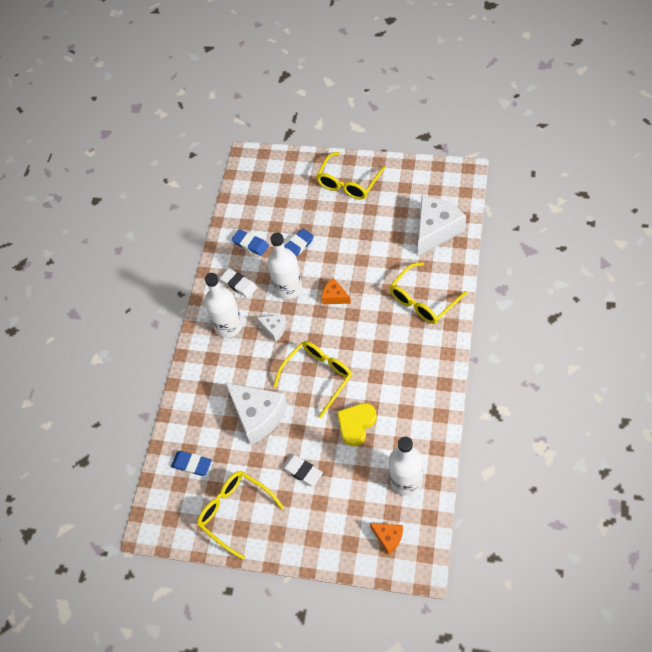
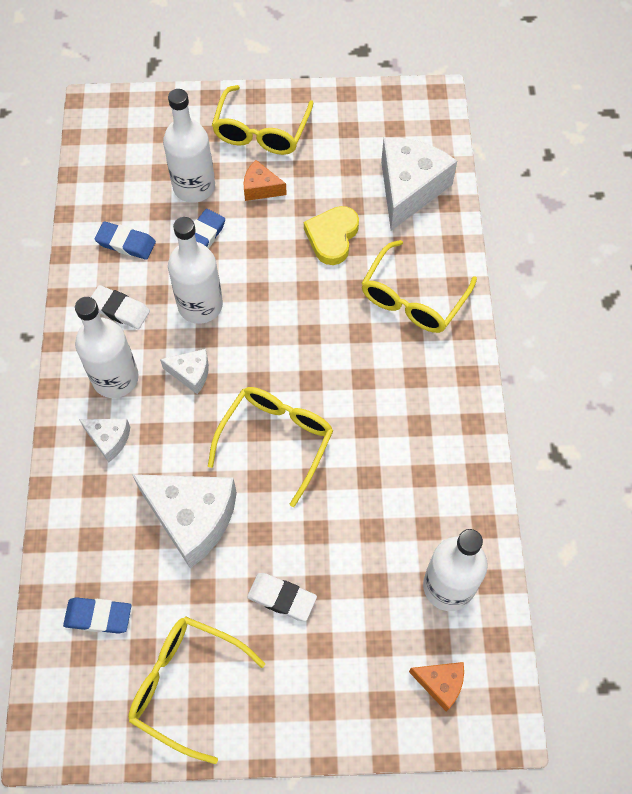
camera: 20 degrees left, 5 degrees up
orange cheese [322,278,351,304] -> orange cheese moved to [243,160,287,201]
yellow heart [337,403,377,446] -> yellow heart moved to [304,206,359,265]
none -> white cheese [79,419,130,462]
none -> white bottle [163,89,215,203]

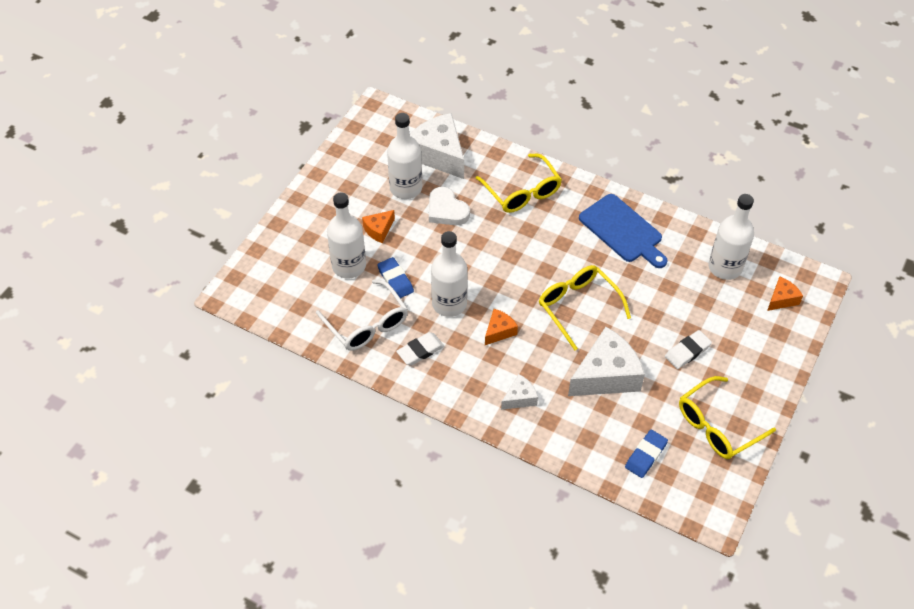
camera: 60 degrees left, 10 degrees down
white bottle [75,297,139,398] -> white bottle moved to [387,113,422,199]
blue eraser [95,221,156,260] -> white glasses [316,279,408,351]
white cheese [160,349,209,394] -> orange cheese [485,309,518,345]
yellow glasses [212,85,313,155] -> none
yellow heart [304,206,359,265] -> white heart [429,187,470,225]
none -> blue cutting board [579,194,668,268]

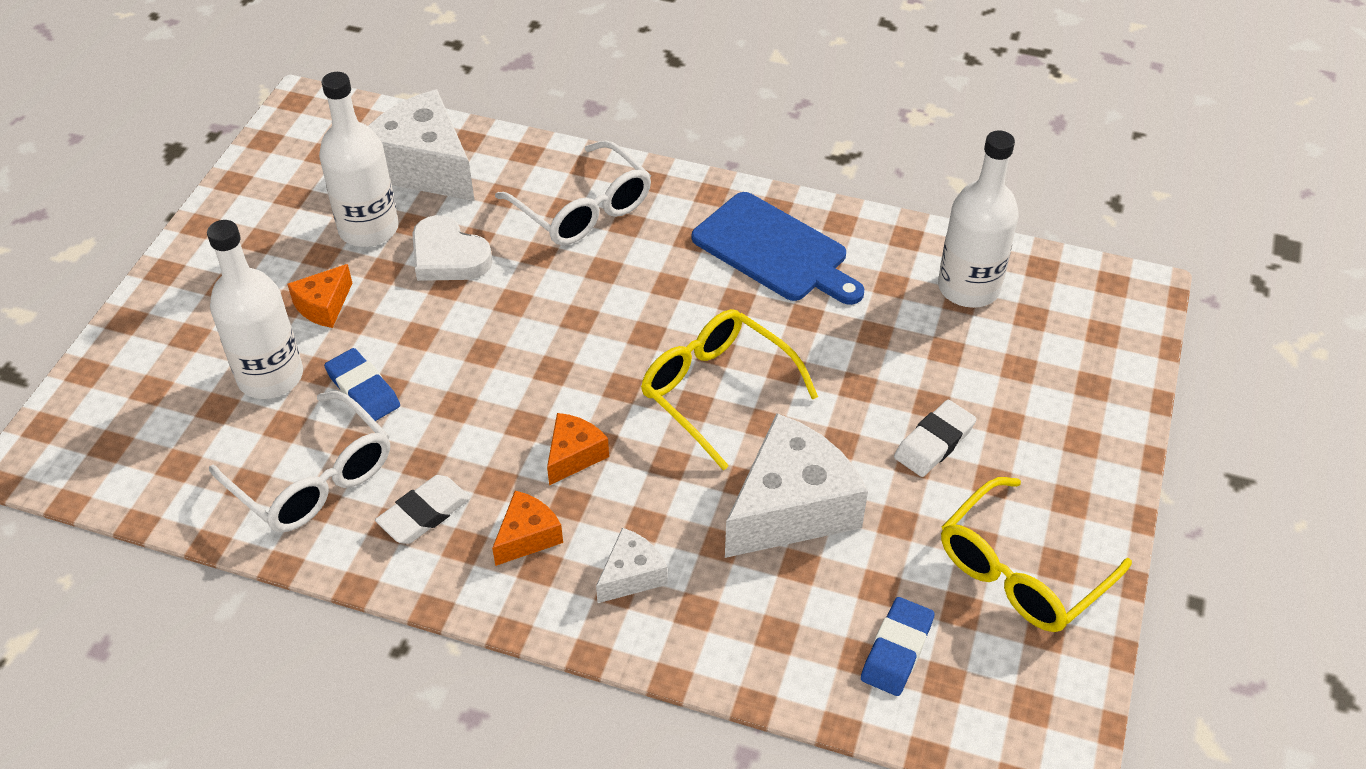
camera: 10 degrees left, 5 degrees down
white bottle [431,231,468,317] -> none
yellow glasses [476,154,562,213] -> white glasses [495,140,651,245]
orange cheese [767,276,803,311] -> orange cheese moved to [492,491,563,566]

